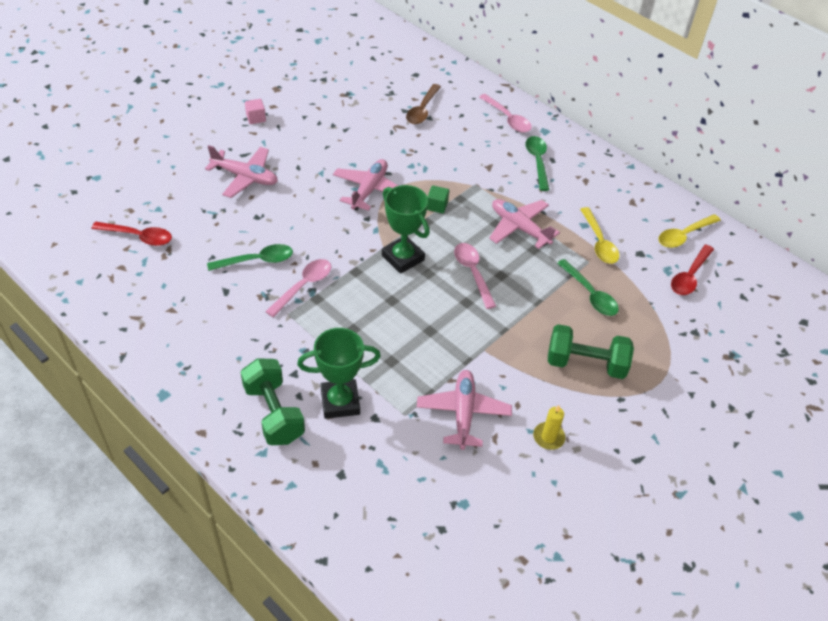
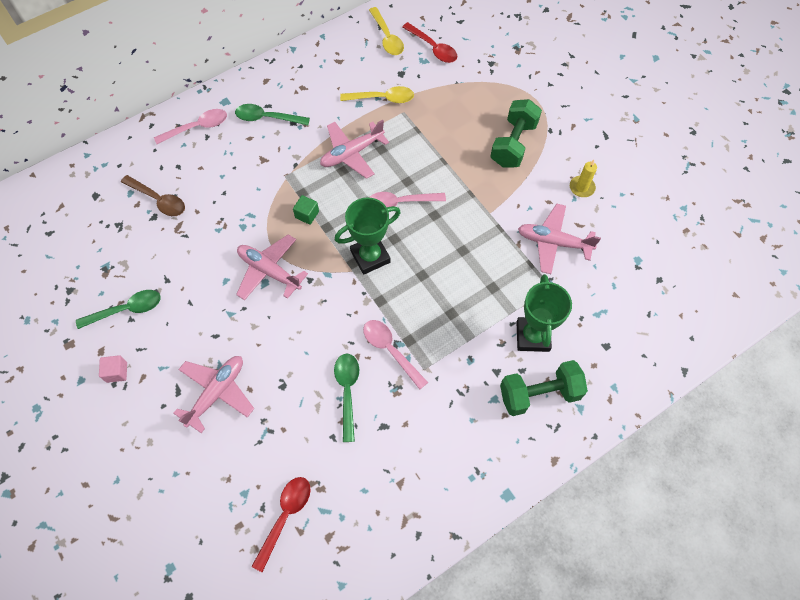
camera: 75 degrees left, 15 degrees up
green spoon [557,259,619,316] -> green spoon moved to [76,290,161,329]

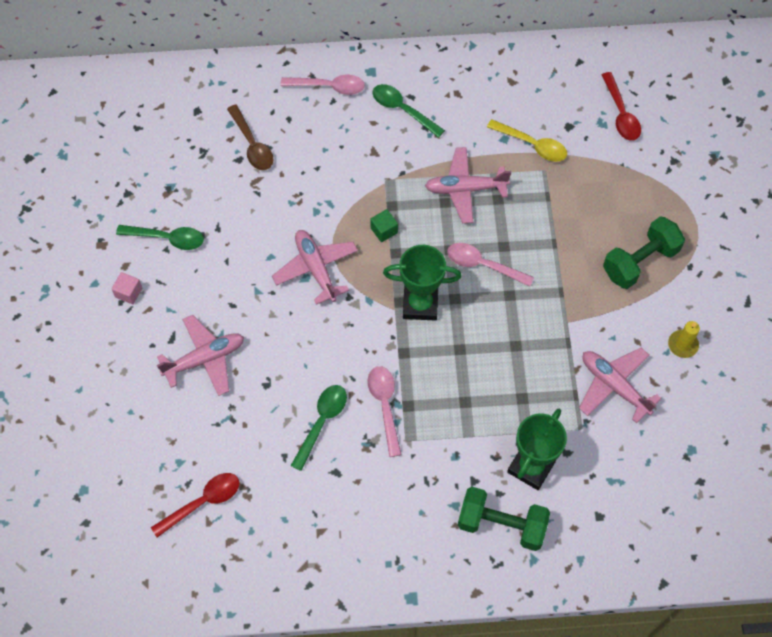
camera: 30 degrees right, 0 degrees up
yellow spoon [369,7,404,55] -> none

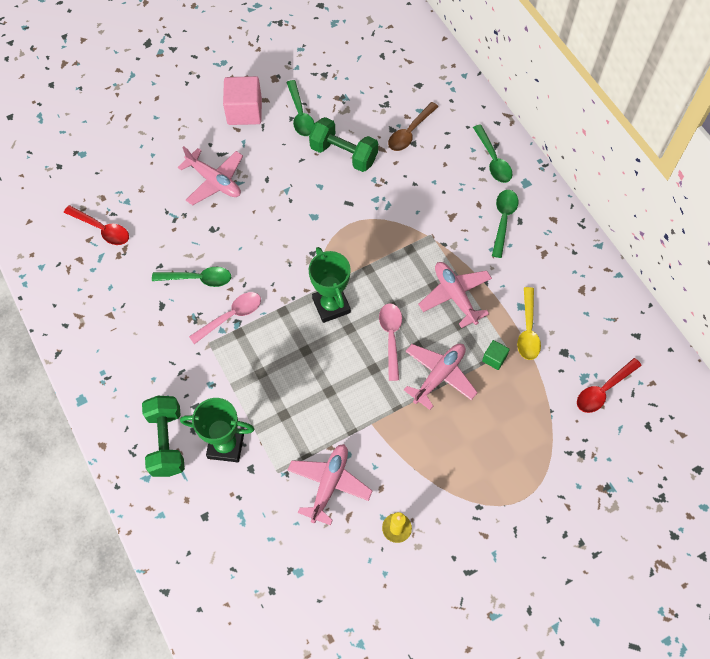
camera: 65 degrees right, 0 degrees up
pink cube [112,272,142,304] -> pink cube [223,76,262,125], size x2.03
pink plane [272,230,358,305] -> pink plane moved to [404,344,478,410]
pink spoon [281,75,365,95] -> green spoon [473,124,512,183]
green cube [370,209,398,242] -> green cube moved to [482,340,510,370]
green dumbbell [603,216,685,289] -> green dumbbell moved to [309,117,378,172]

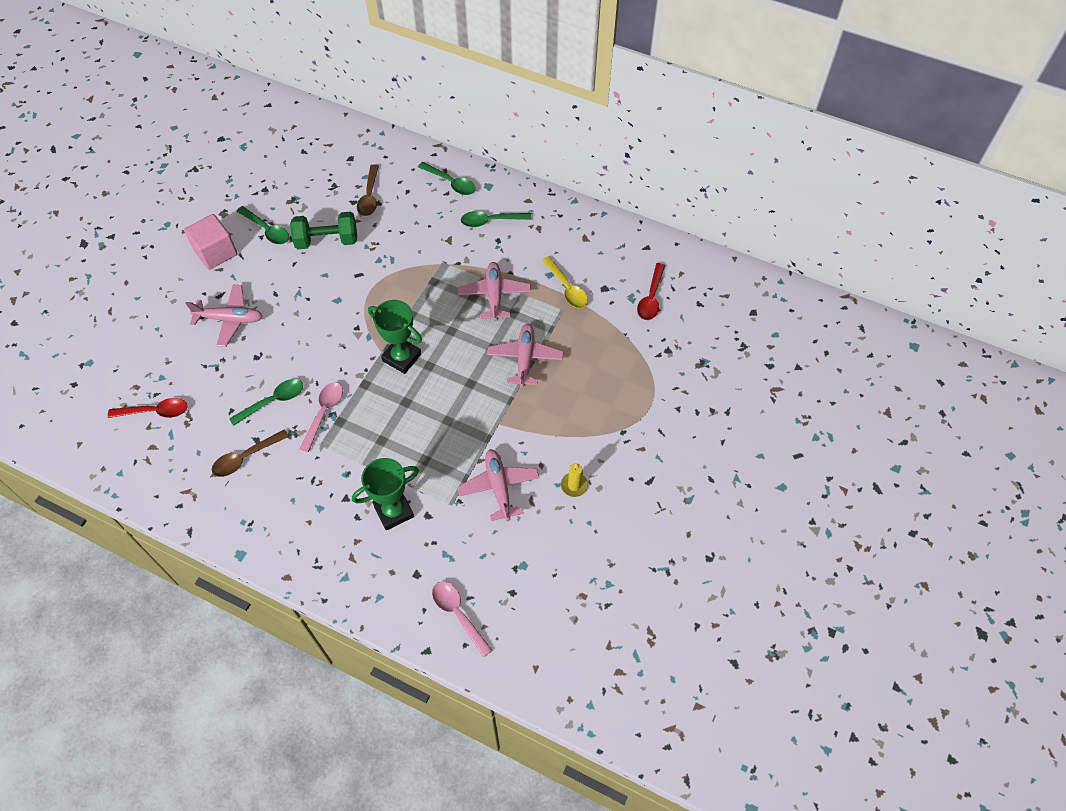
camera: 35 degrees left, 5 degrees down
green dumbbell [142,396,185,477] -> none
pink spoon [379,303,402,381] -> pink spoon moved to [432,582,493,657]
pink plane [418,262,492,328] -> pink plane turned 60 degrees clockwise [458,262,531,322]
green cube [482,340,510,370] -> none
green spoon [492,190,519,258] -> green spoon turned 75 degrees counterclockwise [461,211,531,227]
none -> brown spoon [212,429,289,477]

